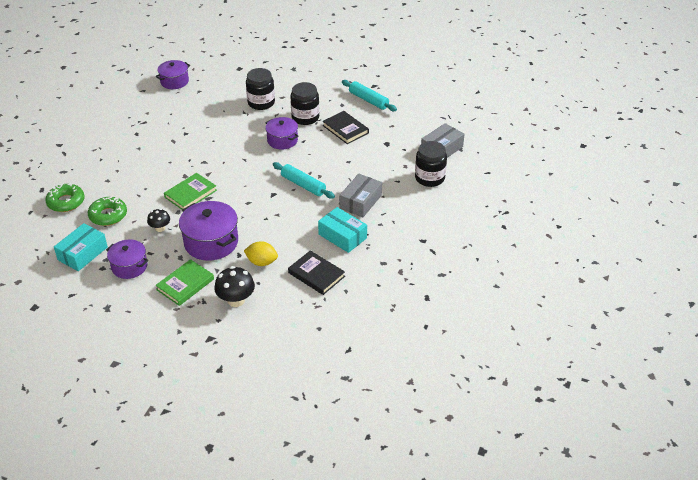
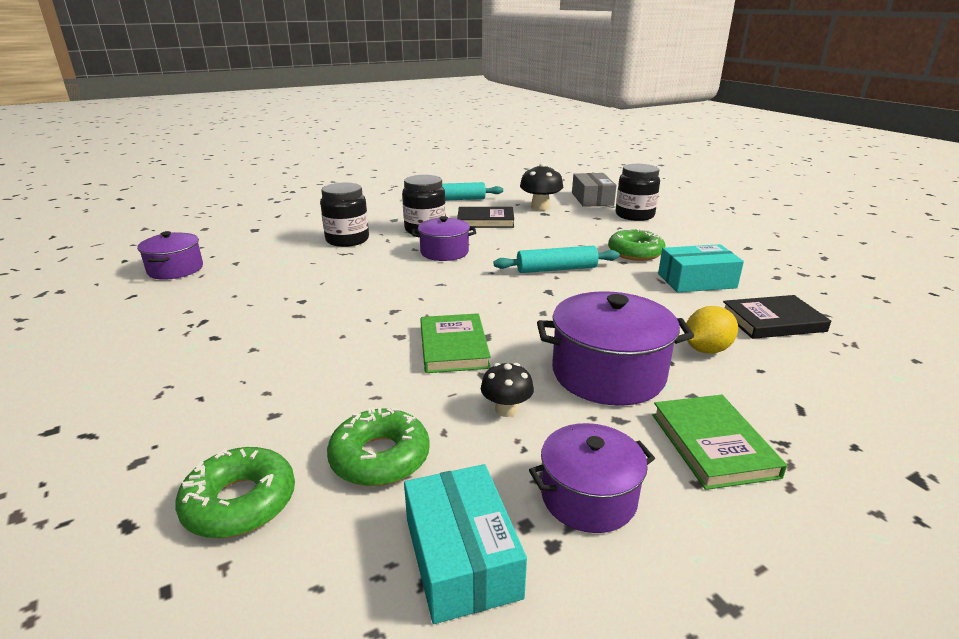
camera: 50 degrees left, 15 degrees down
black mushroom [214,266,255,307] -> black mushroom moved to [520,163,563,210]
grey box [339,174,382,217] -> green donut [608,229,666,261]

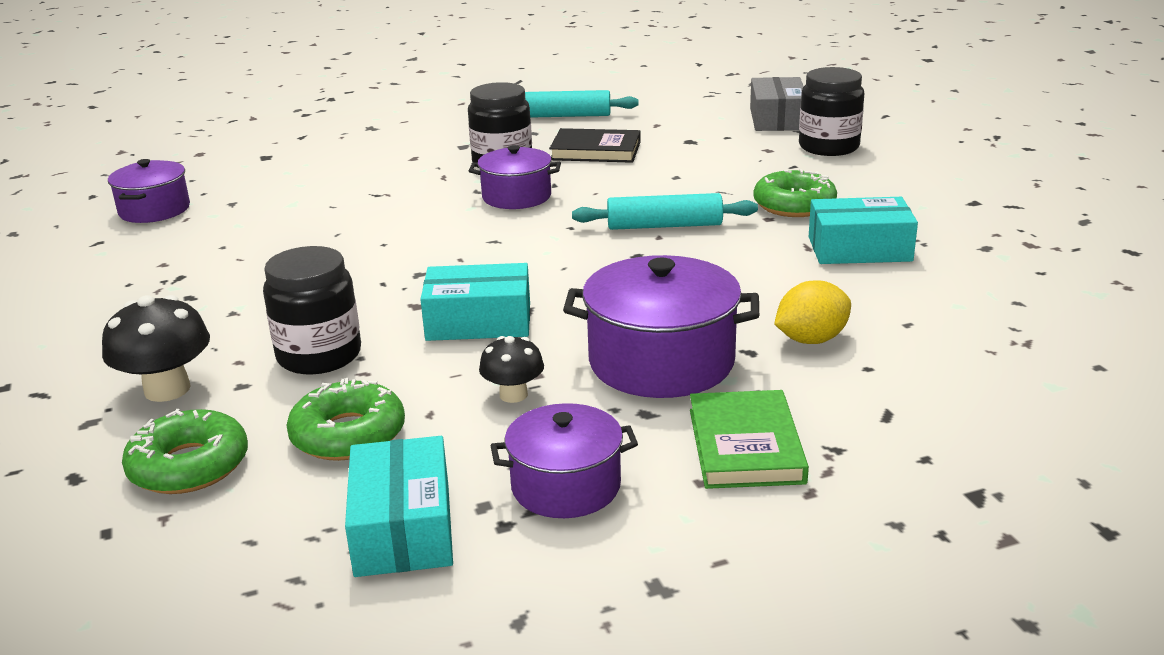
camera: 10 degrees right, 0 degrees up
black jar [320,183,369,247] -> black jar moved to [263,246,361,374]
green book [420,313,491,373] -> turquoise box [420,263,530,341]
black mushroom [520,163,563,210] -> black mushroom moved to [102,295,210,402]
black book [723,295,831,339] -> none

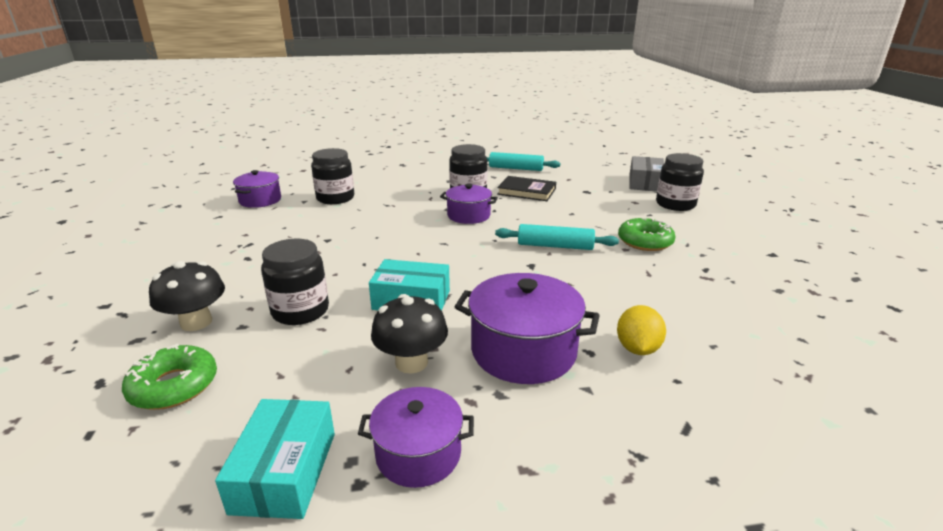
camera: 10 degrees right, 0 degrees up
green donut [286,378,405,461] -> none
black mushroom [479,336,544,403] -> black mushroom [371,294,448,373], size x1.61
green book [690,390,809,489] -> none
yellow lemon [774,280,851,344] -> yellow lemon turned 60 degrees counterclockwise [617,305,666,355]
turquoise box [809,197,918,264] -> none
none -> black jar [311,148,354,204]

